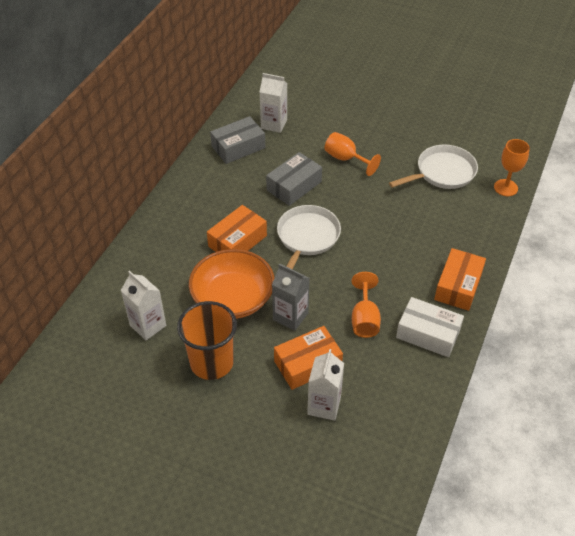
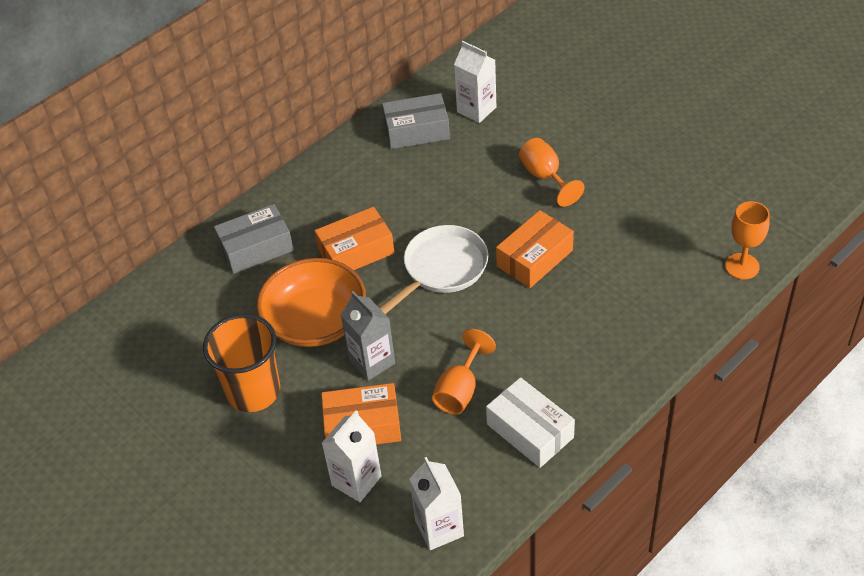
camera: 25 degrees right, 0 degrees up
white carton [121,271,166,340] -> white carton moved to [409,457,464,550]
grey box [266,152,322,206] -> grey box moved to [214,204,294,274]
white pan [389,145,478,189] -> none
orange box [434,248,486,311] -> orange box moved to [496,210,574,288]

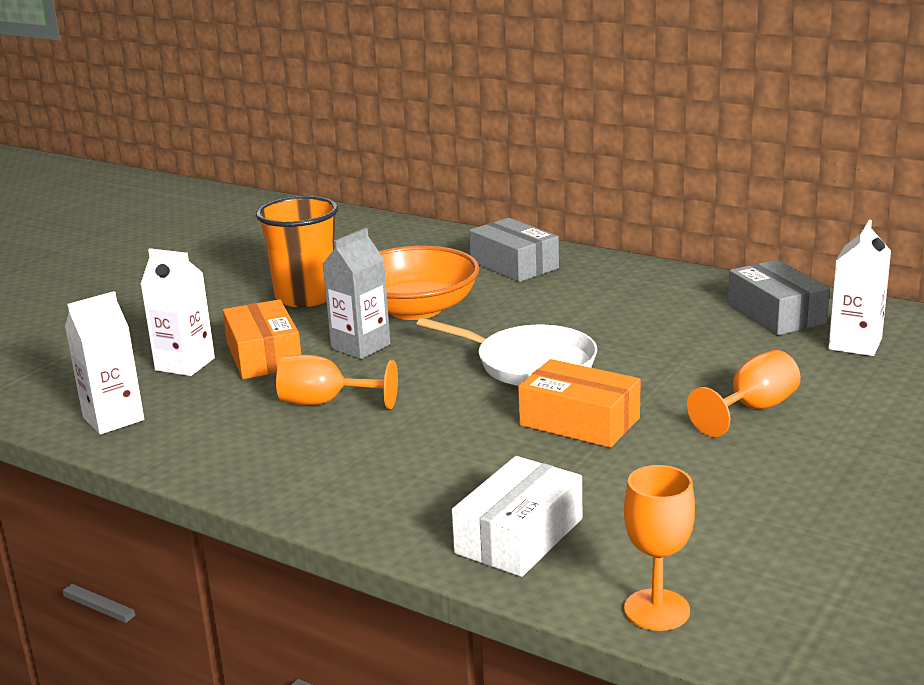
camera: 75 degrees right, 25 degrees down
orange box [315,207,395,270] -> none
white box [486,377,575,468] -> white box moved to [452,456,582,577]

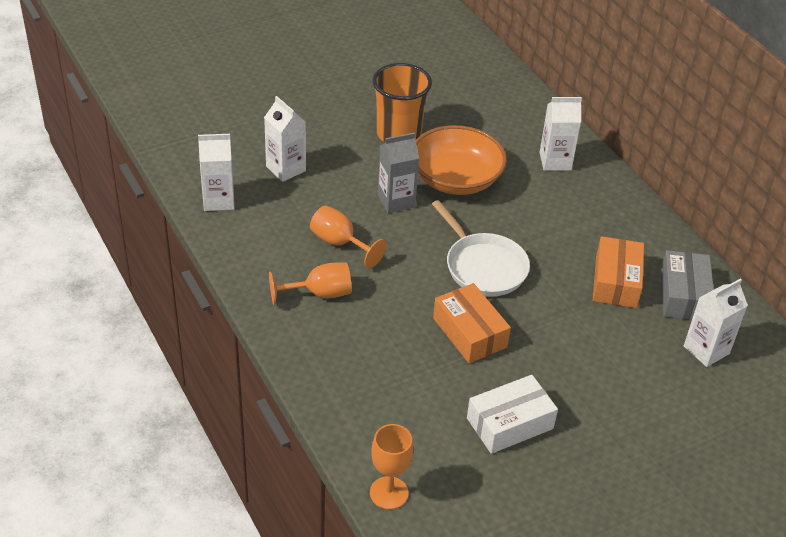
camera: 25 degrees right, 20 degrees up
orange box [223,299,301,379] -> orange box moved to [593,236,644,308]
white box [452,456,582,577] -> white box moved to [467,375,558,454]
grey box [469,218,559,282] -> white carton [540,97,582,171]
orange goblet [687,350,800,437] -> orange goblet moved to [269,263,351,305]

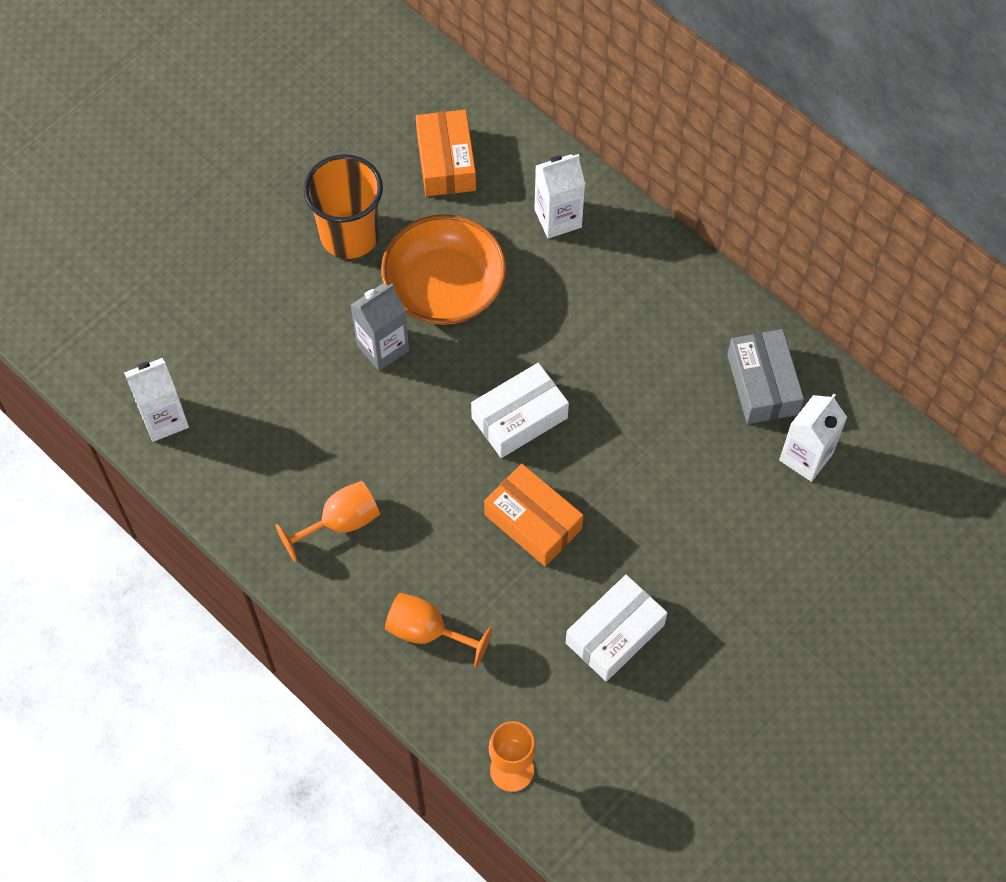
camera: 15 degrees left, 20 degrees up
white carton [264,96,306,182] -> none
orange goblet [310,205,387,269] -> orange goblet moved to [385,593,492,668]
white pan [432,200,530,297] -> white box [471,363,569,458]
orange box [593,236,644,308] -> orange box moved to [416,110,476,196]

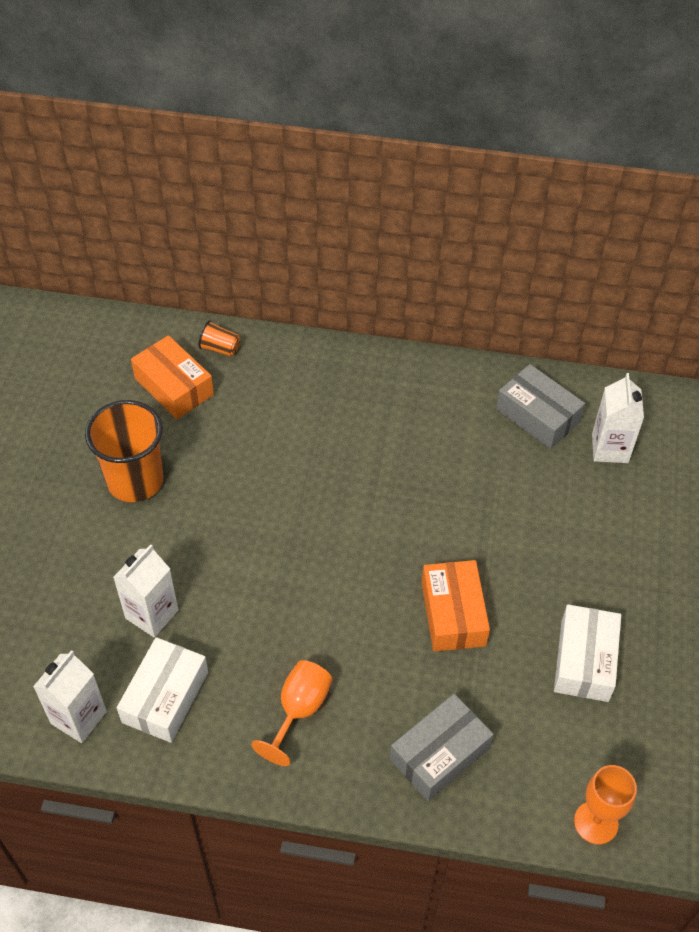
camera: 35 degrees left, 10 degrees down
grey carton [351,284,409,371] -> none
orange bowl [381,214,507,325] -> none
orange goblet [385,593,492,668] -> grey box [390,694,494,801]
white box [471,363,569,458] -> white box moved to [117,637,208,743]
orange box [484,464,584,566] -> orange box turned 75 degrees clockwise [422,560,490,652]
white carton [534,154,585,239] -> white carton moved to [113,544,179,638]
none -> orange cup [199,321,240,357]

